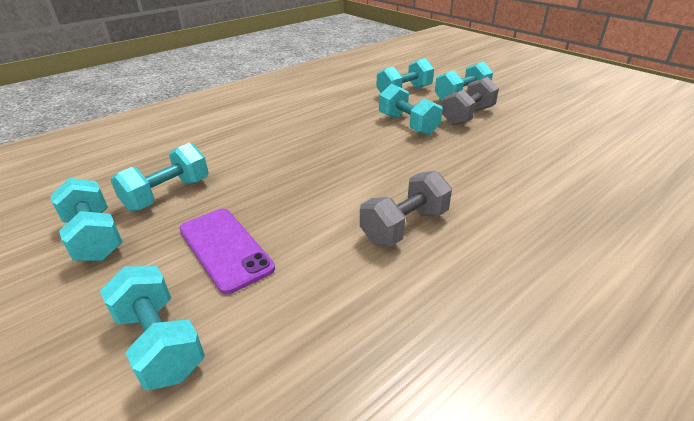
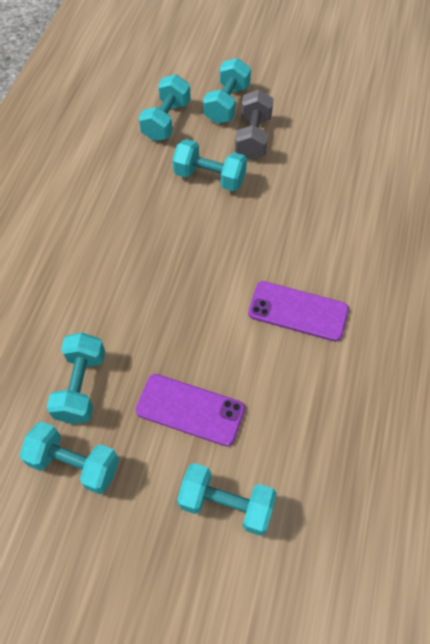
camera: 35 degrees left, 25 degrees up
grey dumbbell [360,171,452,246] -> purple phone [248,281,349,341]

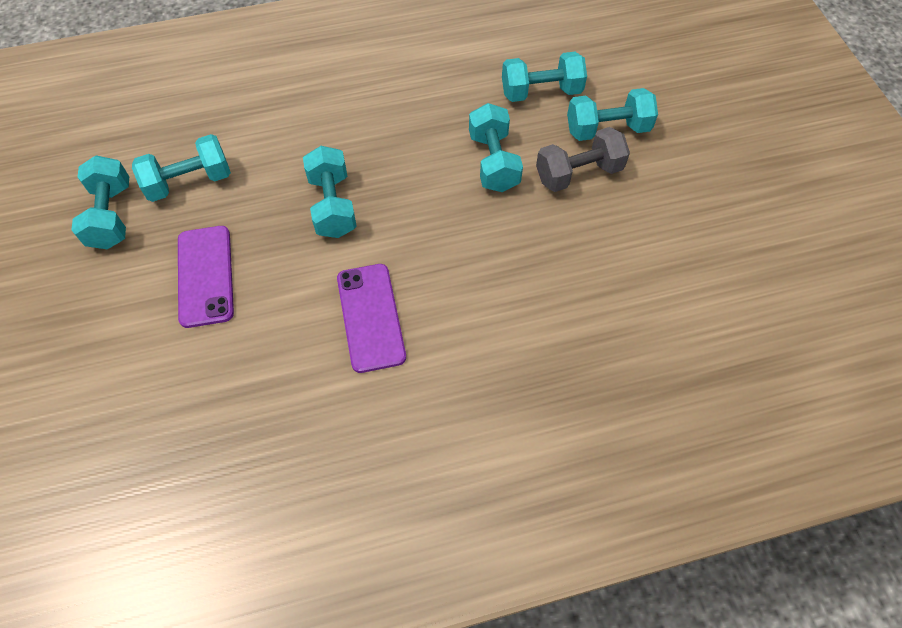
camera: 60 degrees right, 0 degrees up
turquoise dumbbell [177,463,277,536] -> turquoise dumbbell moved to [303,146,357,238]

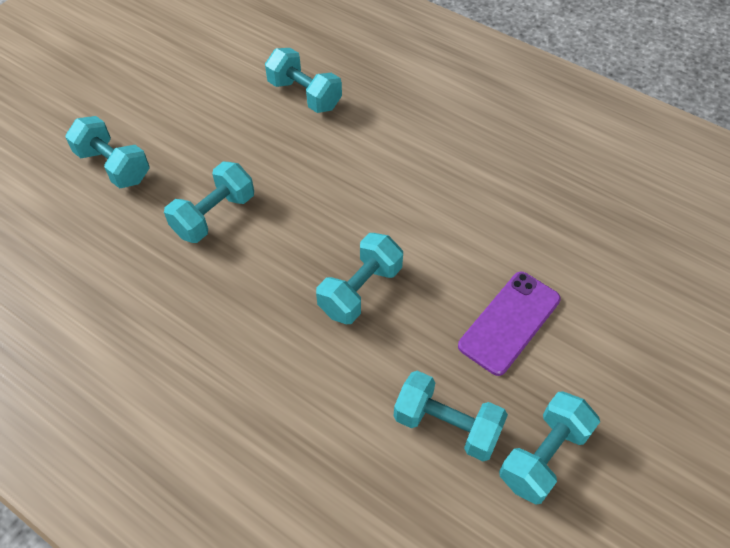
camera: 130 degrees left, 5 degrees down
purple phone [337,264,406,373] -> none
turquoise dumbbell [502,52,587,102] -> turquoise dumbbell moved to [265,48,342,113]
grey dumbbell [536,127,630,192] -> none

